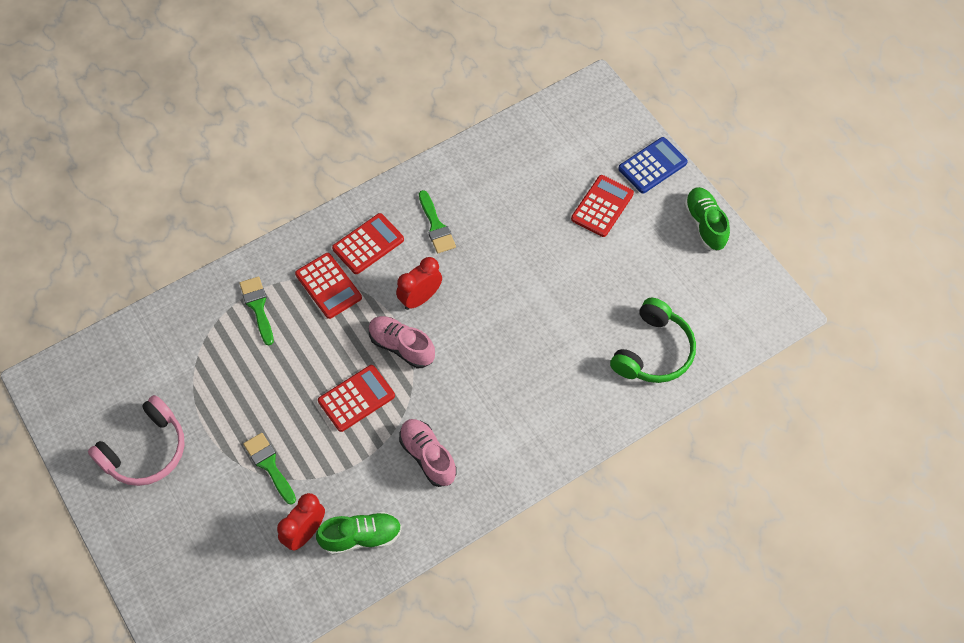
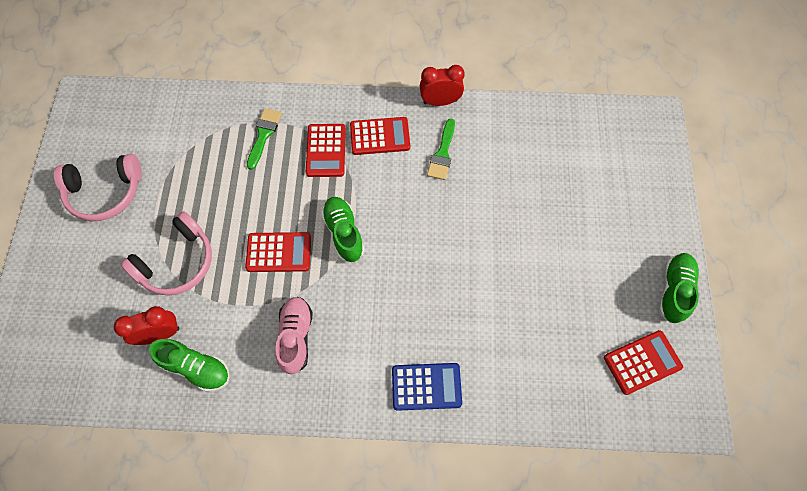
camera: 35 degrees right, 5 degrees up
green brush [243,433,296,505] -> pink headphones [120,211,212,296]
pink shoe [369,316,435,368] -> green shoe [321,197,365,262]
red clock [396,257,442,310] -> red clock moved to [420,65,465,106]
red calculator [571,175,634,237] -> red calculator moved to [604,330,683,395]
green headphones [610,298,696,383] -> none
blue calculator [618,137,688,194] -> blue calculator moved to [392,363,462,411]

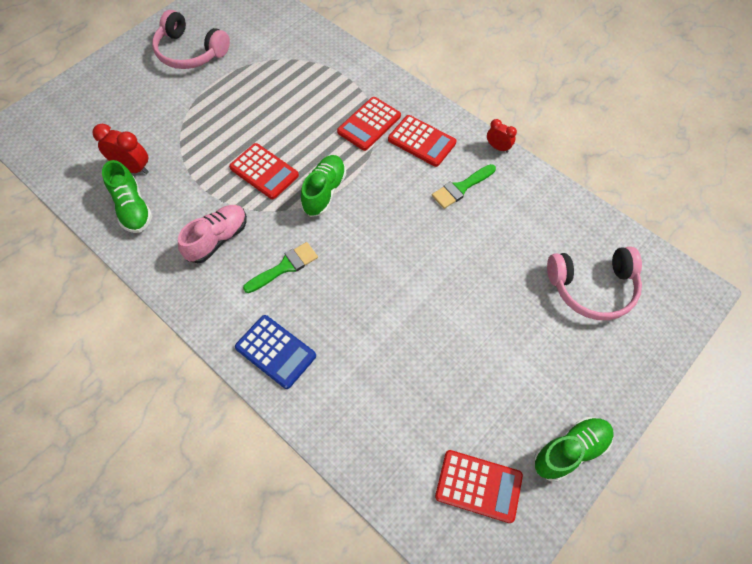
camera: 40 degrees right, 5 degrees down
pink headphones [120,211,212,296] -> pink headphones moved to [547,246,642,320]
green brush [247,108,282,170] -> green brush moved to [243,242,318,293]
red clock [420,65,465,106] -> red clock [487,119,517,153], size x0.62

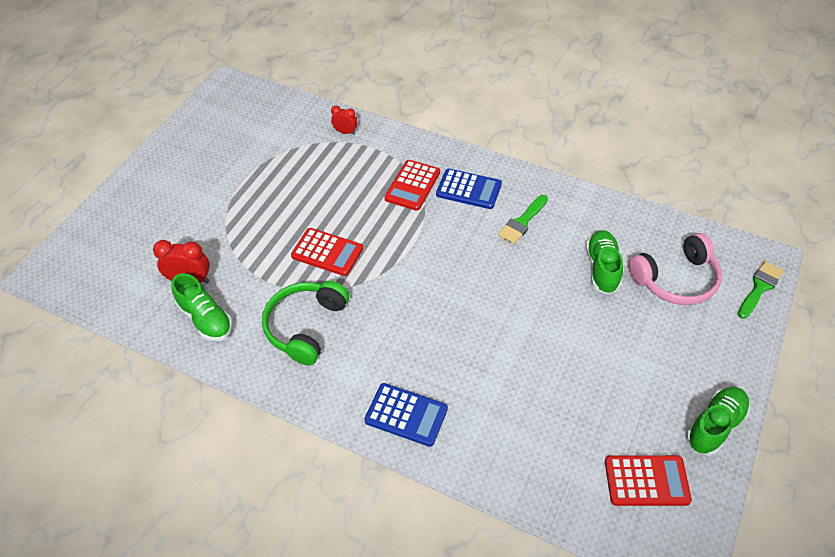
camera: 15 degrees left, 10 degrees down
pink headphones [152,10,230,69] -> none
pink shoe [178,205,247,263] -> green headphones [262,281,349,365]
green brush [243,242,318,293] -> green brush moved to [738,261,784,319]
green shoe [301,155,346,217] -> green shoe moved to [586,230,623,294]
red calculator [388,115,456,167] -> blue calculator [436,169,502,209]
red clock [487,119,517,153] -> red clock moved to [331,106,357,134]

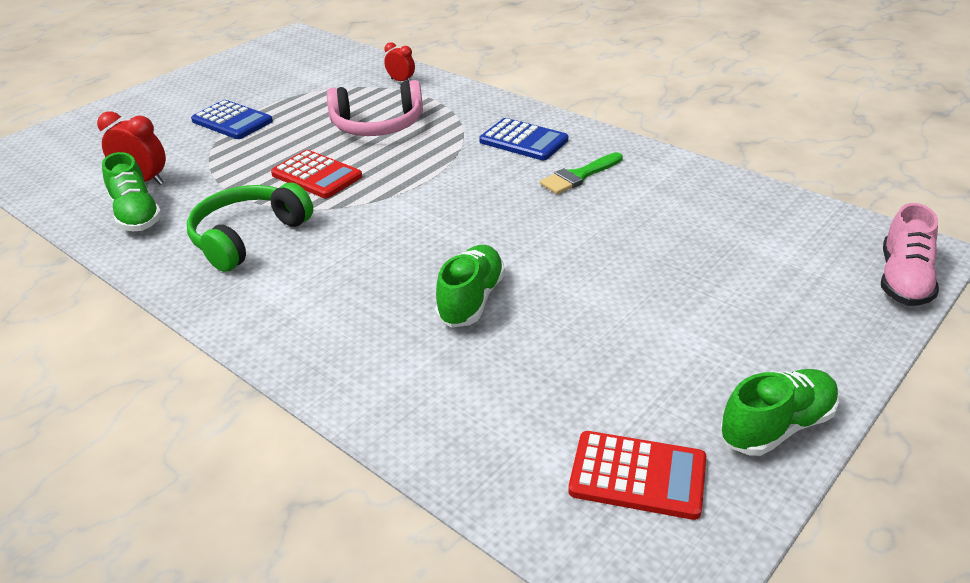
camera: 15 degrees right, 15 degrees down
blue calculator [364,383,448,447] -> blue calculator moved to [191,100,273,139]
red calculator [384,160,440,211] -> none
green shoe [586,230,623,294] -> green shoe moved to [435,245,505,328]
pink headphones [628,233,722,305] -> pink headphones moved to [327,80,423,136]
green brush [738,261,784,319] -> pink shoe [881,203,939,306]

